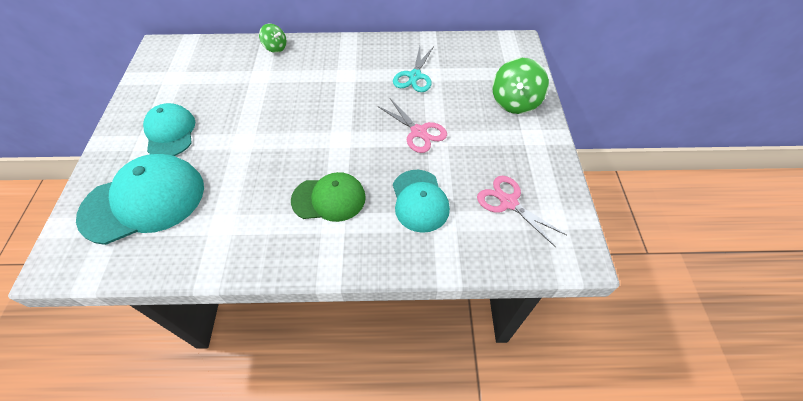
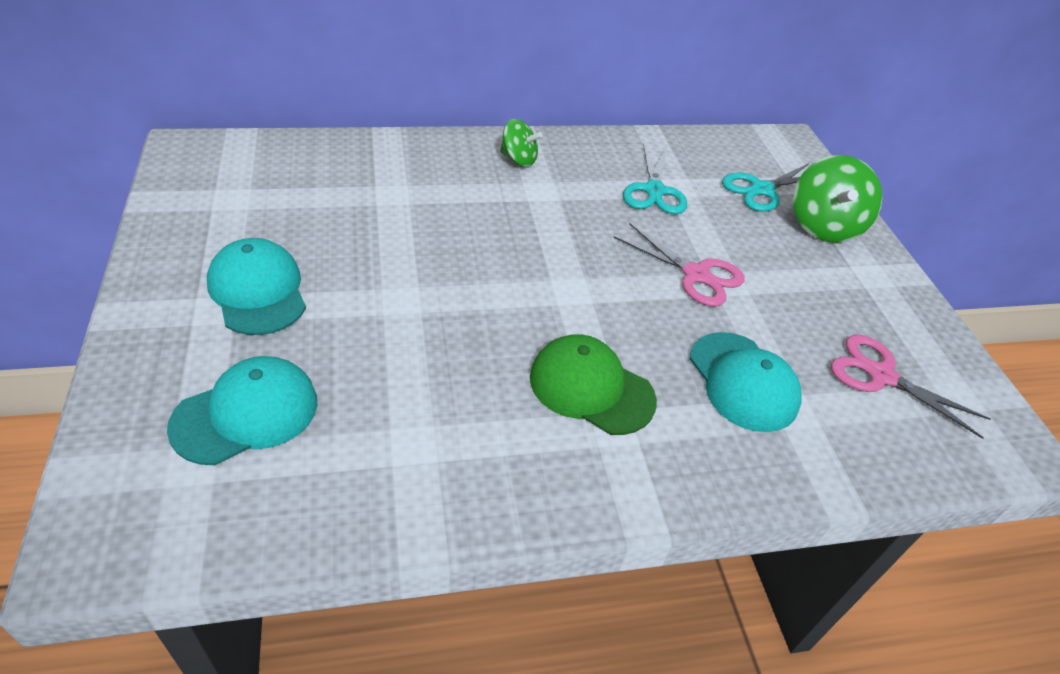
camera: 15 degrees left, 10 degrees down
turquoise cap [76,154,204,245] -> turquoise cap [167,356,317,465], size x0.63
green spinning top [259,24,287,53] -> green spinning top moved to [500,119,543,167]
green cap [291,172,366,222] -> green cap turned 135 degrees counterclockwise [530,334,657,435]
none -> turquoise scissors [722,164,809,212]

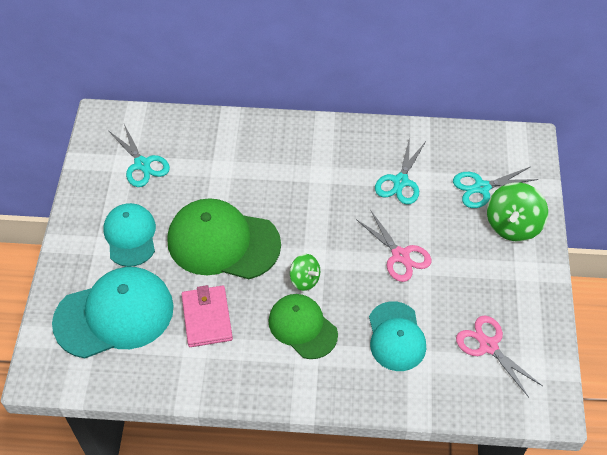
camera: 20 degrees right, 10 degrees up
turquoise cap [167,356,317,465] -> turquoise cap [52,267,174,359], size x1.60
green spinning top [500,119,543,167] -> green spinning top moved to [290,254,320,291]
none -> turquoise scissors [109,124,170,187]
none -> green cap [167,198,281,279]
none -> pink wallet [181,285,233,347]

